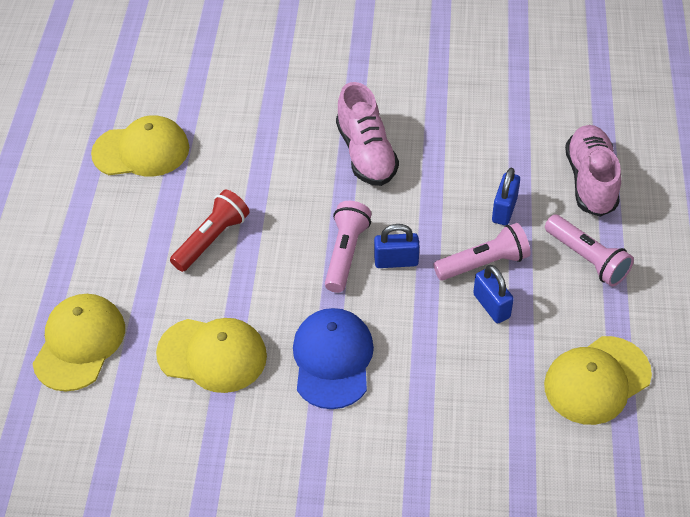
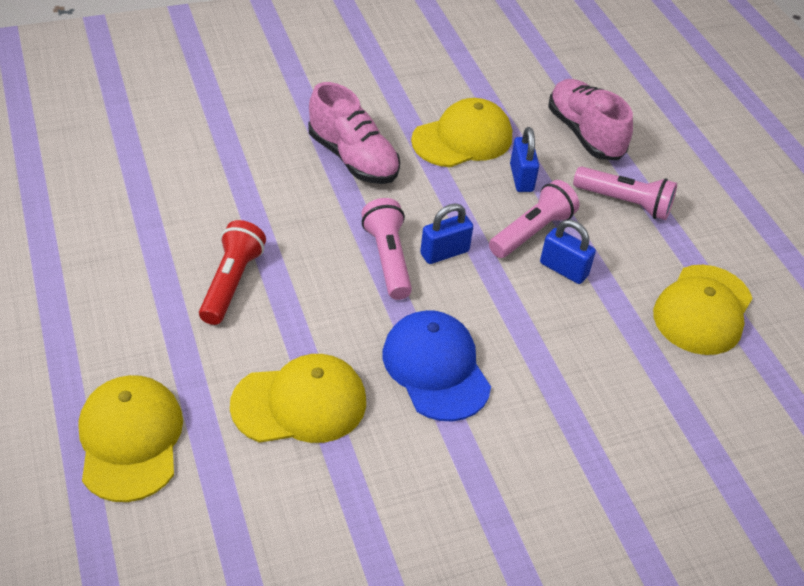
camera: 30 degrees left, 5 degrees down
yellow cap [91,115,189,177] -> yellow cap moved to [411,98,512,167]

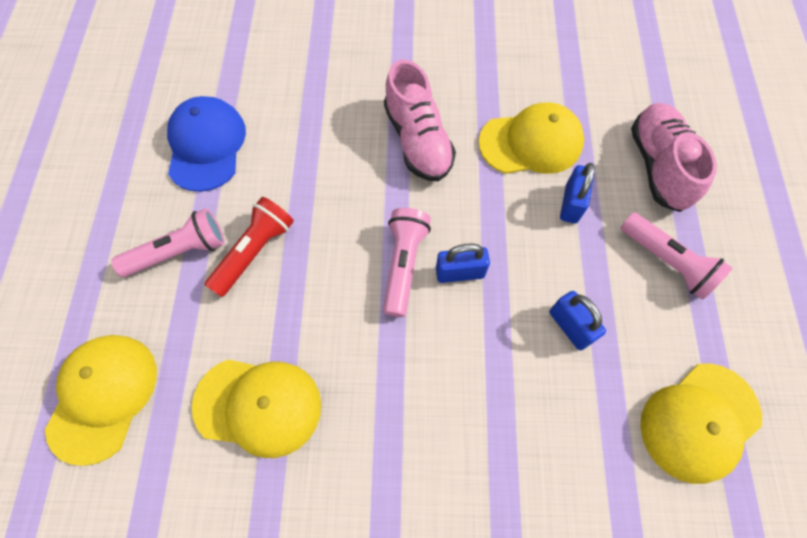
camera: 25 degrees right, 20 degrees up
blue cap [383,310,491,422] -> blue cap moved to [167,96,246,192]
pink flashlight [489,180,579,258] -> pink flashlight moved to [111,208,225,277]

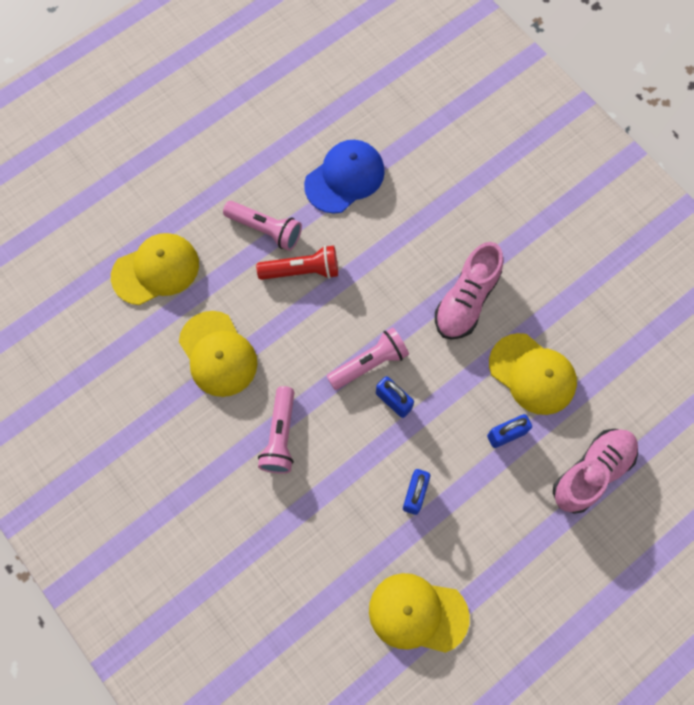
camera: 50 degrees right, 5 degrees up
pink flashlight [620,213,733,300] -> pink flashlight moved to [258,386,295,474]

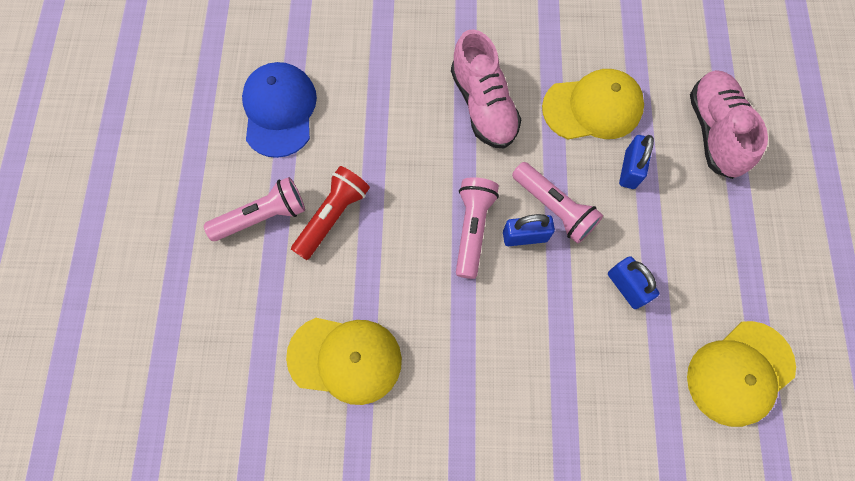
camera: 50 degrees left, 0 degrees up
yellow cap [111,233,199,305] -> none
pink flashlight [258,386,295,474] -> pink flashlight moved to [512,162,603,244]

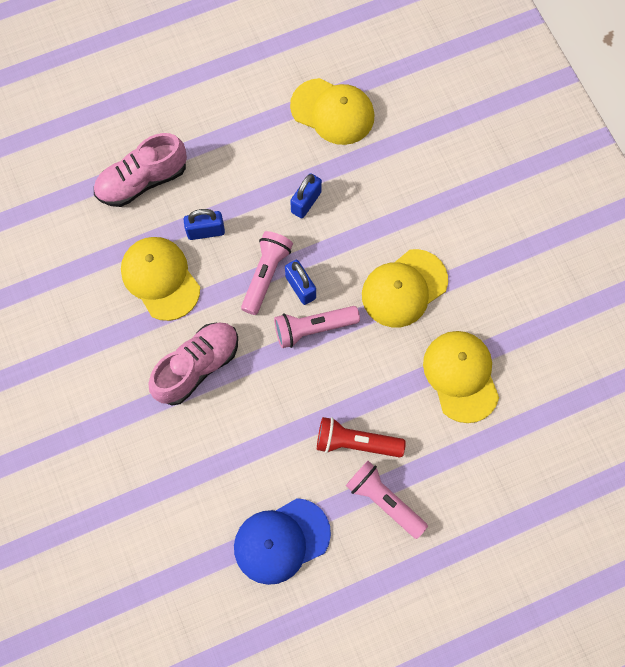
camera: 115 degrees left, 0 degrees up
none -> yellow cap [362,249,448,327]

